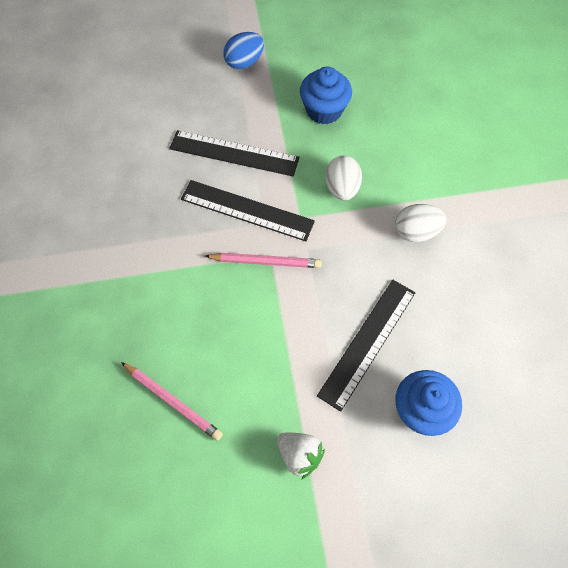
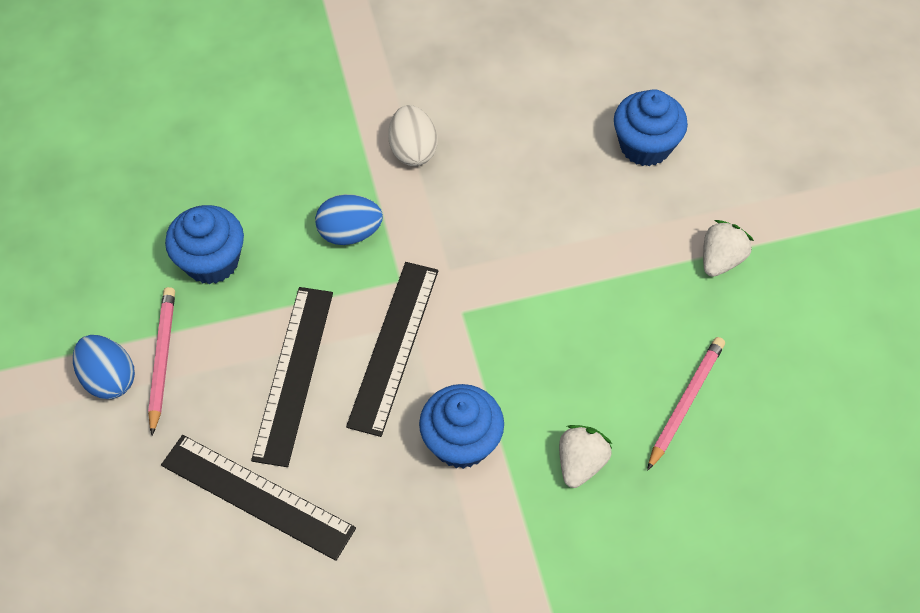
camera: 95 degrees left, 5 degrees down
pink pencil [205,253,322,268] -> pink pencil moved to [148,287,175,435]
black ruler [317,280,415,412] -> black ruler moved to [161,435,356,561]
white egg [325,156,362,201] -> blue egg [315,194,383,245]
none -> blue cupcake [419,384,504,469]
none -> white strawberry [559,425,612,488]

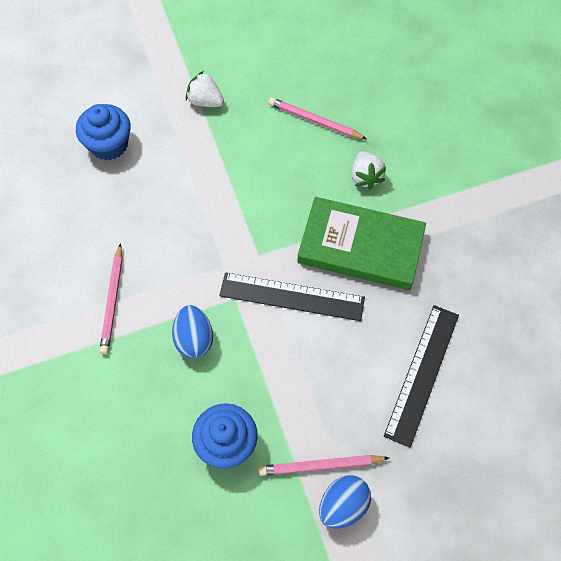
camera: 95 degrees left, 5 degrees up
black ruler [251,287,333,467] -> none
white egg [388,105,437,166] -> pink pencil [99,243,123,354]
blue cupcake [419,384,504,469] -> green book [297,197,426,290]
white strawberry [559,425,612,488] -> white strawberry turned 120 degrees counterclockwise [351,151,386,190]

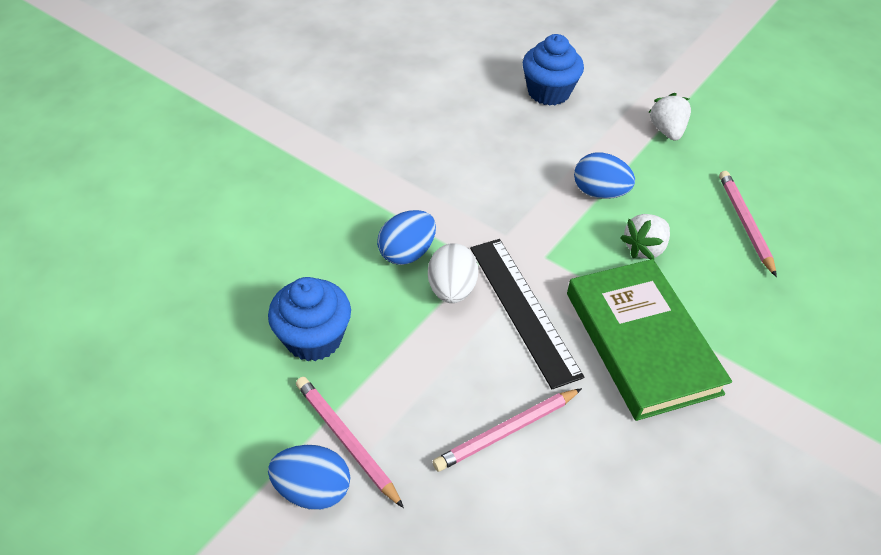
camera: 55 degrees right, 15 degrees down
pink pencil [99,243,123,354] -> pink pencil moved to [433,388,582,472]
white strawberry [351,151,386,190] -> white strawberry moved to [620,214,670,259]
black ruler [384,305,459,448] -> none
none -> white egg [428,243,478,303]
none -> blue egg [574,152,635,199]

